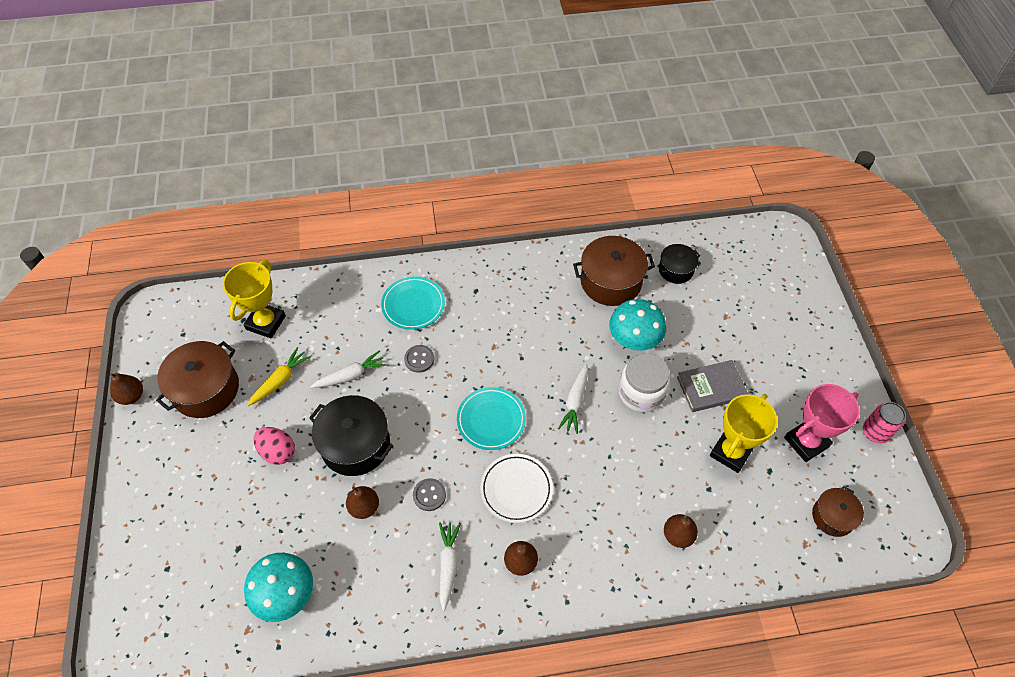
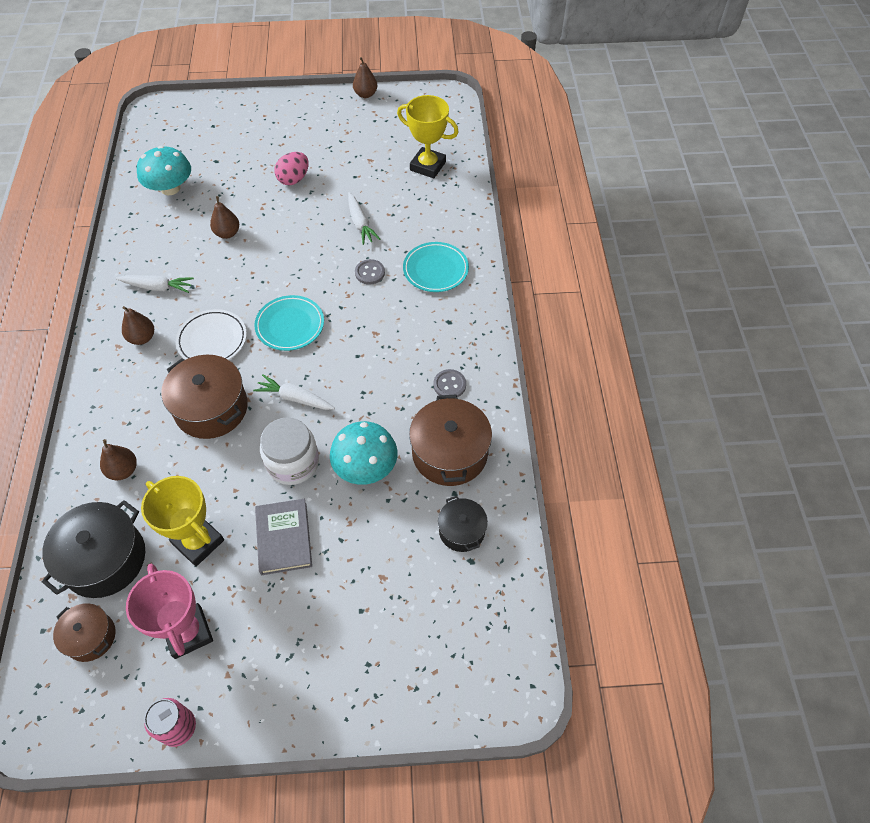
camera: 95 degrees right, 0 degrees up
brown pot [156,341,239,418] -> brown pot moved to [161,355,248,439]
yellow carrot [247,347,311,406] -> none
black pot [309,395,393,476] -> black pot moved to [42,500,145,598]
grey button [413,478,446,511] -> grey button moved to [433,369,466,397]

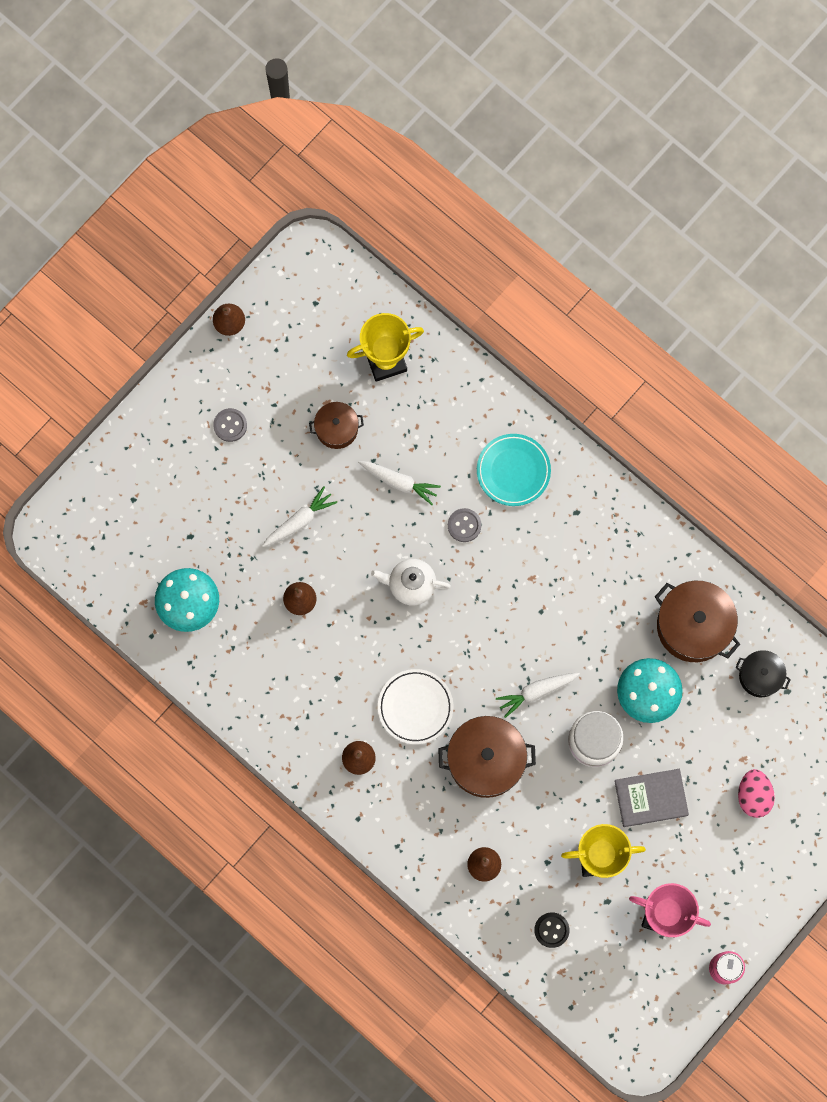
camera: 45 degrees left, 20 degrees up
black pot [42,500,145,598] -> black button [534,912,569,948]
brown pot [53,603,115,662] -> brown pot moved to [309,402,364,449]
white carrot [116,275,194,293] -> white carrot moved to [262,486,337,547]
turquoise plate [254,295,324,351] -> none
grey book [255,499,312,575] -> grey book turned 45 degrees counterclockwise [614,769,689,827]
pink egg [274,152,308,185] -> pink egg moved to [738,769,775,818]
grey button [433,369,466,397] -> grey button moved to [213,408,247,442]
none -> white teapot [371,559,451,606]

